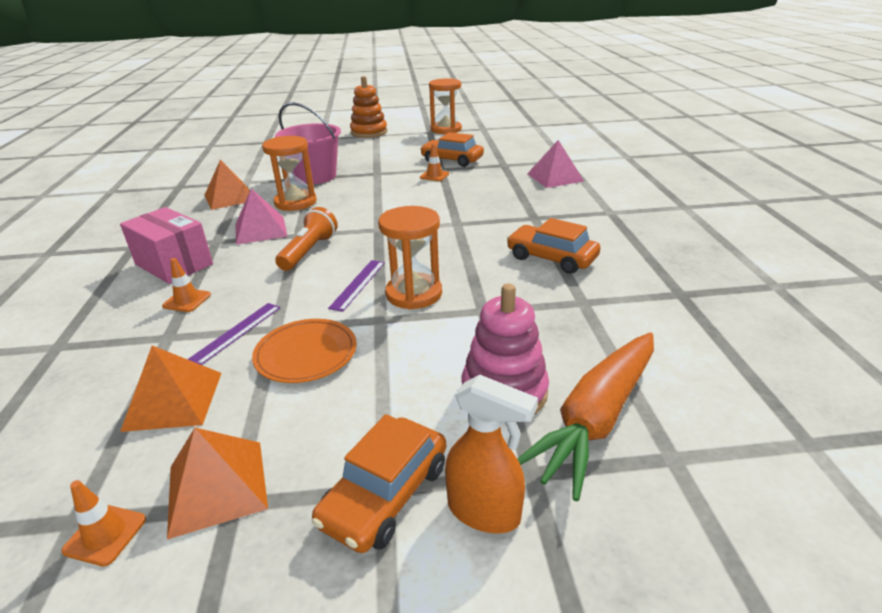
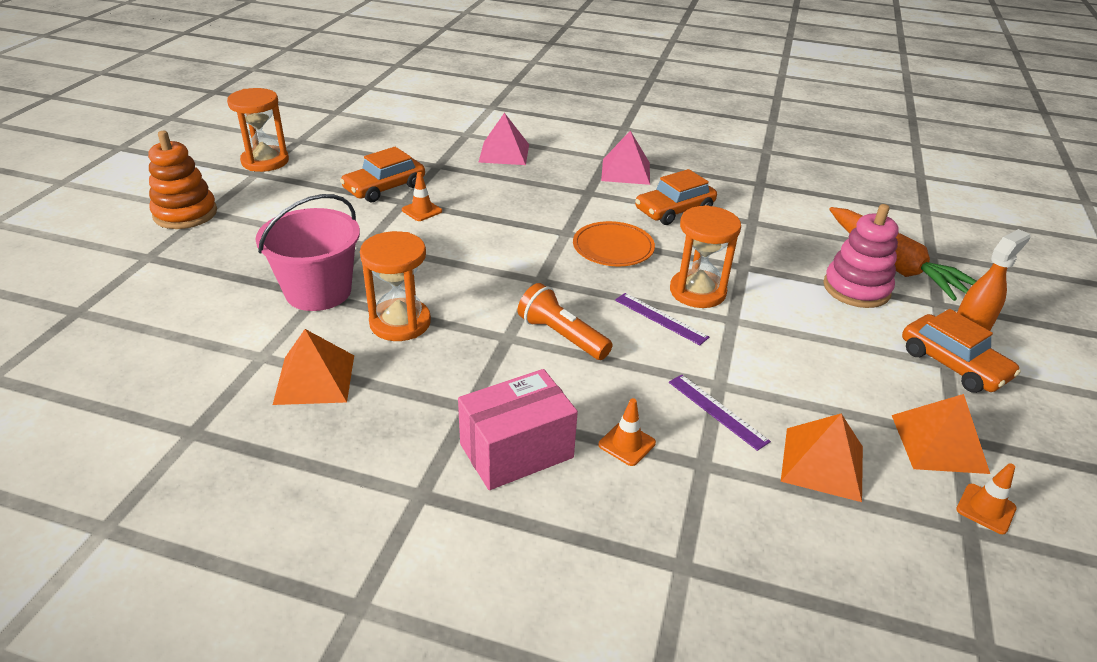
camera: 70 degrees left, 5 degrees up
pink pyramid [235,188,288,245] -> pink pyramid moved to [601,131,650,185]
orange plate [252,319,357,383] -> orange plate moved to [573,221,655,266]

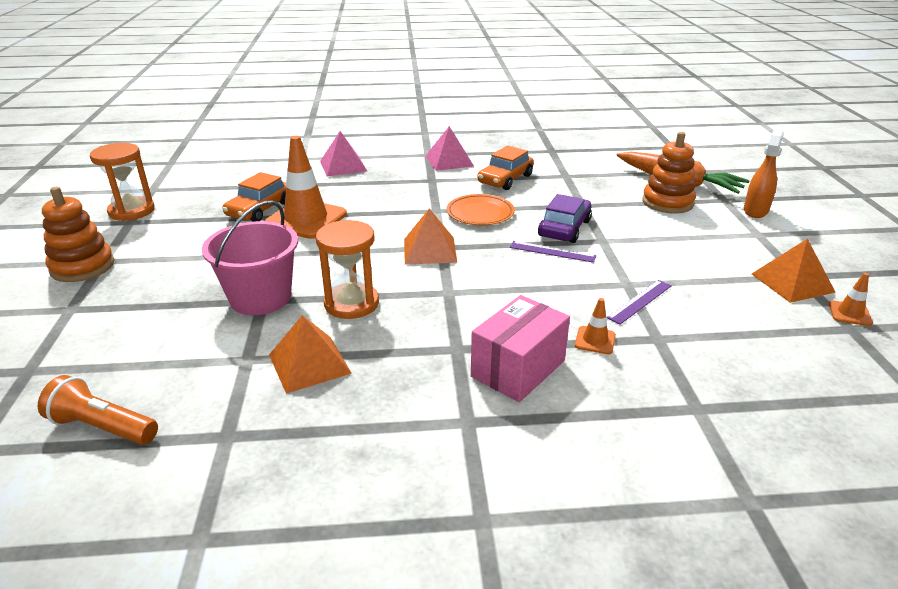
camera: 20 degrees left, 5 degrees down
orange traffic cone [402,172,442,221] -> orange traffic cone [265,136,347,239], size x2.29
orange flashlight [518,283,613,360] -> orange flashlight moved to [38,375,158,445]
purple ruler [669,375,771,451] -> purple ruler turned 75 degrees counterclockwise [606,280,672,325]
orange hourglass [670,205,741,308] -> purple car [538,194,592,243]
orange pyramid [781,413,863,502] -> orange pyramid moved to [404,208,457,264]
pink stacking toy [823,204,899,308] -> orange stacking toy [642,132,696,213]
orange car [902,309,1021,393] -> none

